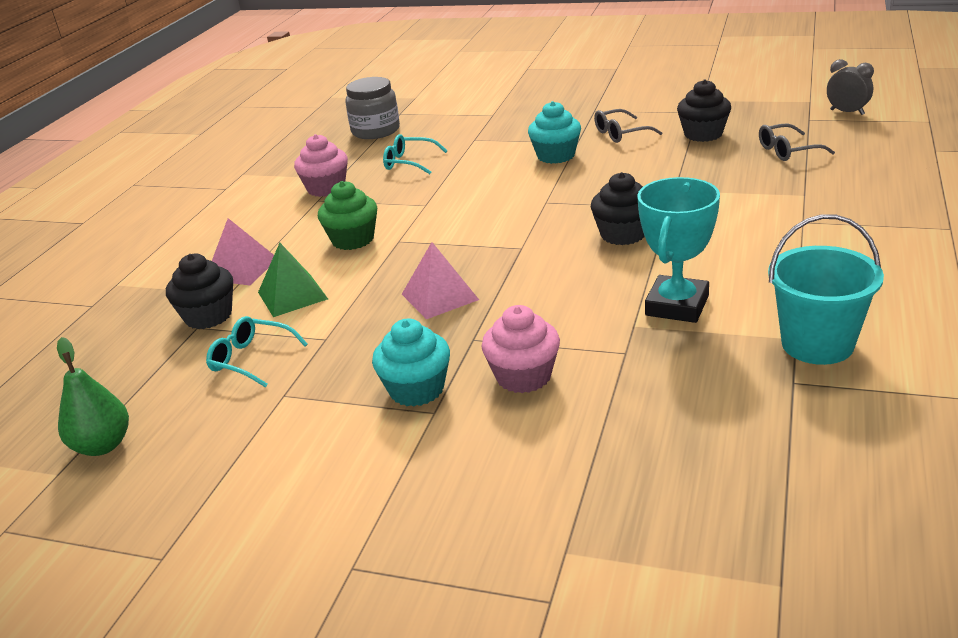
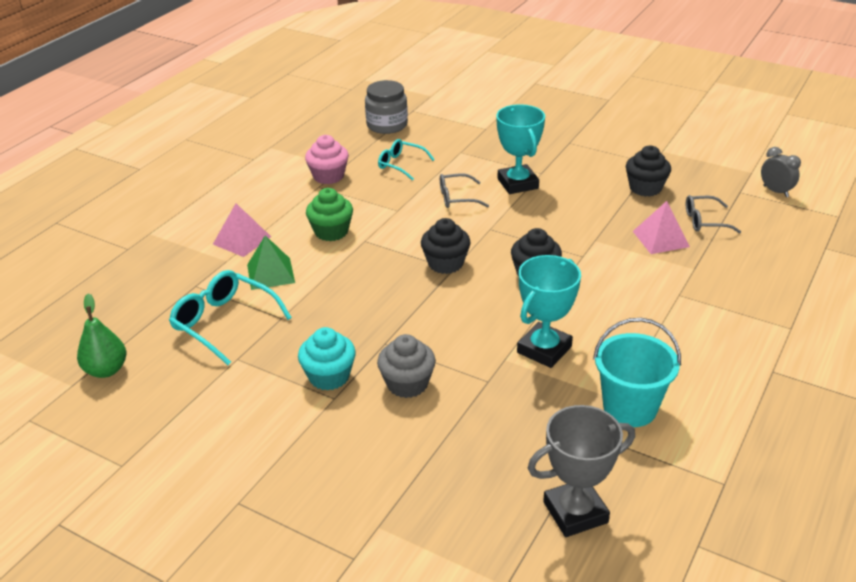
camera: 10 degrees right, 5 degrees up
black cupcake [166,254,233,329] -> black cupcake moved to [421,218,471,274]
turquoise glasses [206,316,308,388] -> turquoise glasses [169,270,292,365], size x1.58
pink pyramid [402,242,479,319] -> pink pyramid moved to [633,201,690,254]
pink cupcake [481,305,560,393] -> grey cupcake [377,334,436,398]
turquoise cupcake [528,101,581,164] -> turquoise trophy [496,104,545,194]
grey glasses [594,109,662,143] -> grey glasses moved to [440,173,489,208]
none -> grey trophy [527,405,635,537]

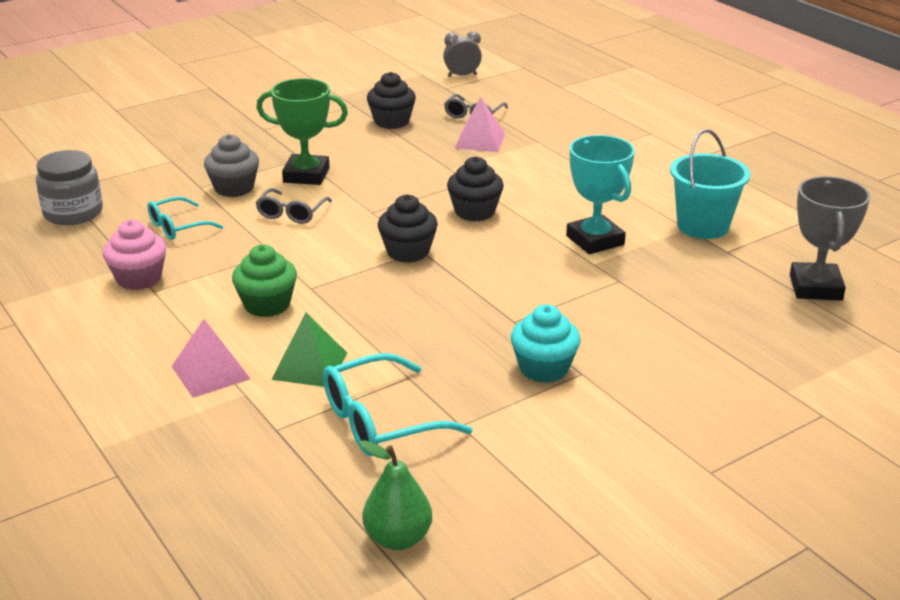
camera: 65 degrees left, 5 degrees down
grey cupcake [377,334,436,398] -> grey cupcake moved to [204,134,259,197]
turquoise trophy [496,104,545,194] -> green trophy [256,78,348,185]

